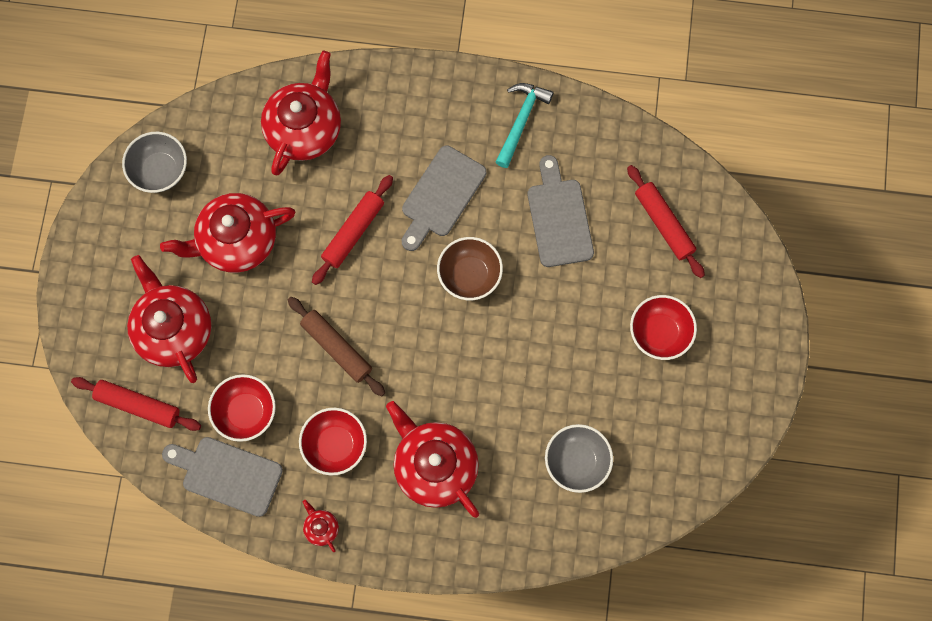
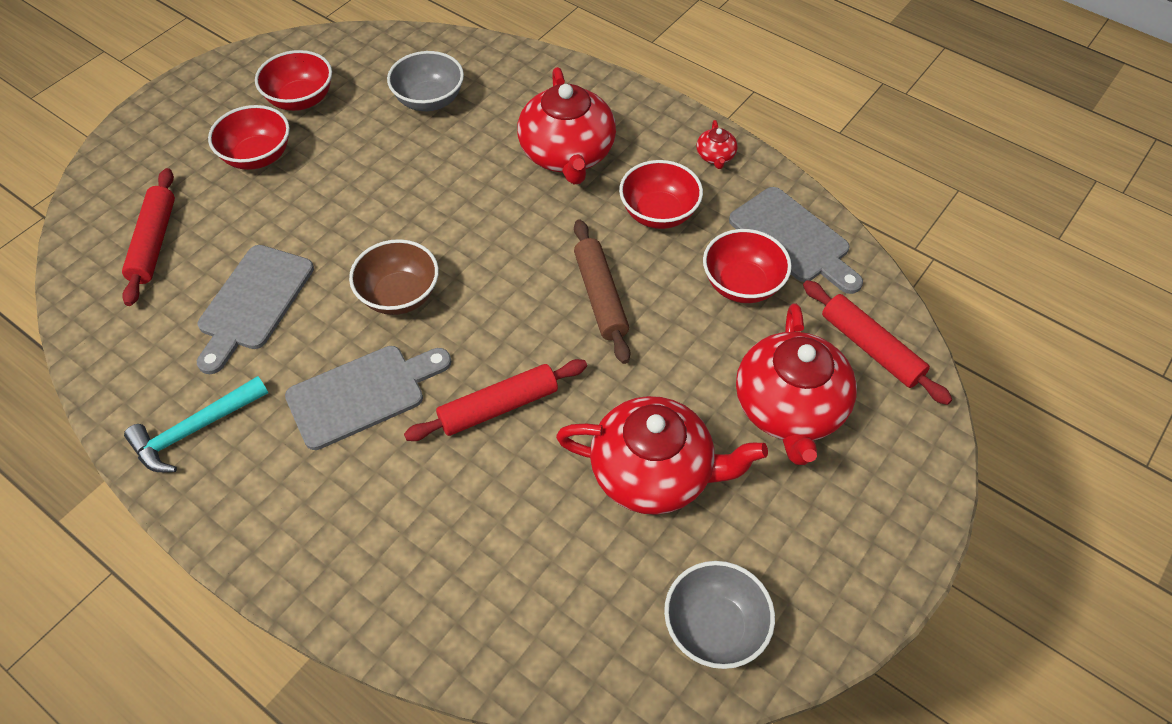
camera: 150 degrees left, 20 degrees down
red teapot [261,51,341,176] -> none
none -> red bowl [255,50,332,111]

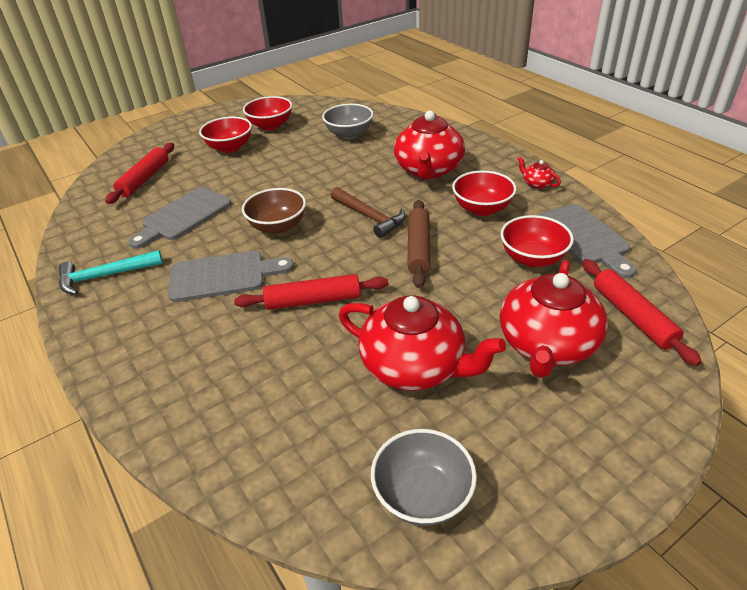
camera: 20 degrees right, 15 degrees down
red teapot [697,120,737,169] -> red teapot turned 120 degrees clockwise [518,157,561,189]
none -> brown hammer [331,187,406,238]

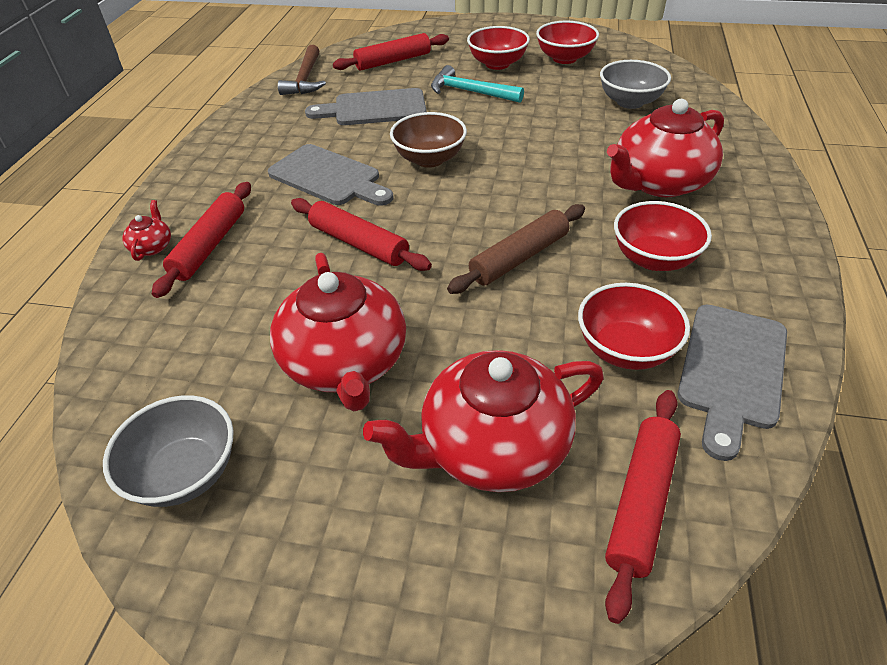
camera: 45 degrees right, 5 degrees up
turquoise hammer [59,250,163,295] -> turquoise hammer moved to [431,65,524,103]
brown hammer [331,187,406,238] -> brown hammer moved to [278,45,326,95]
red teapot [518,157,561,189] -> red teapot moved to [122,200,171,261]
none -> red rolling pin [152,182,251,298]

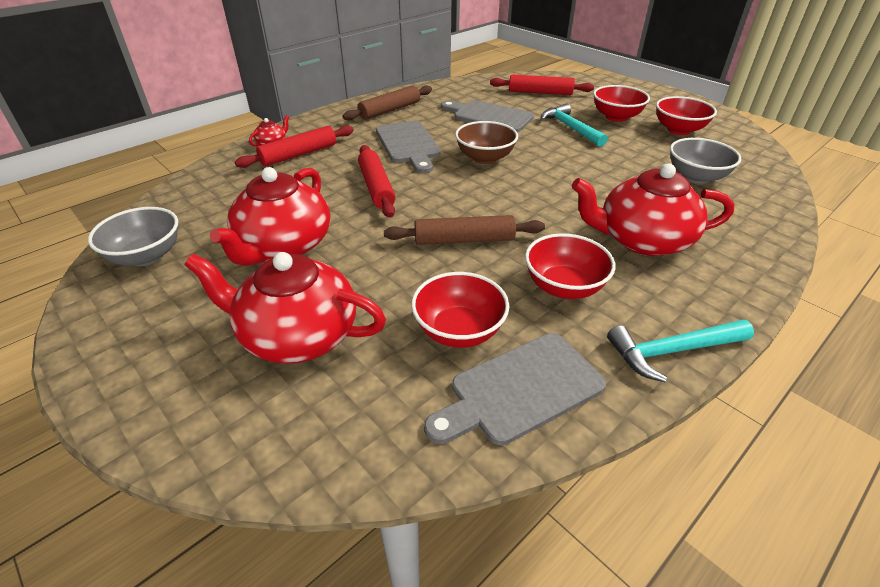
camera: 35 degrees right, 5 degrees down
brown hammer [278,45,326,95] -> none
red rolling pin [605,390,681,624] -> none
none -> brown rolling pin [342,85,432,120]
none -> turquoise hammer [607,320,754,382]

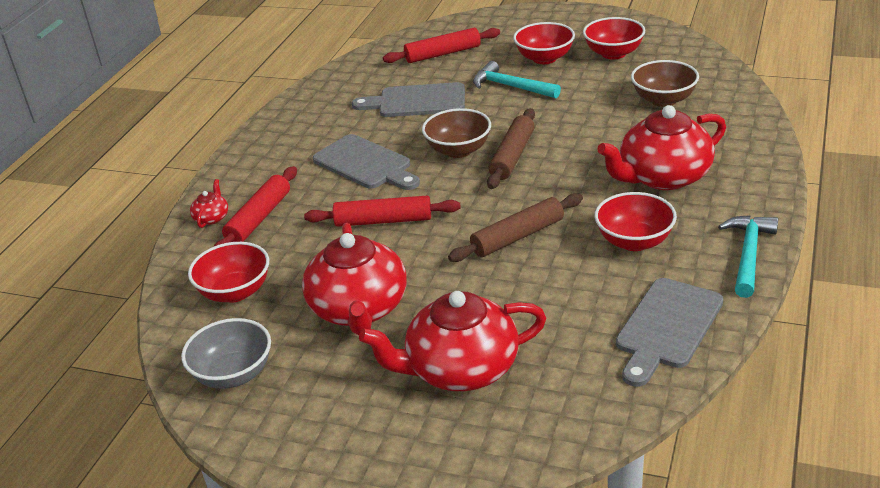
camera: 25 degrees left, 5 degrees down
brown rolling pin [342,85,432,120] -> brown rolling pin moved to [487,108,535,189]
red rolling pin [358,145,396,218] -> red rolling pin turned 45 degrees counterclockwise [304,196,461,227]
red bowl [411,272,510,348] -> red bowl moved to [188,242,269,303]
turquoise hammer [607,320,754,382] -> turquoise hammer turned 150 degrees clockwise [718,215,778,298]
grey bowl [670,138,741,184] -> brown bowl [631,60,699,107]

